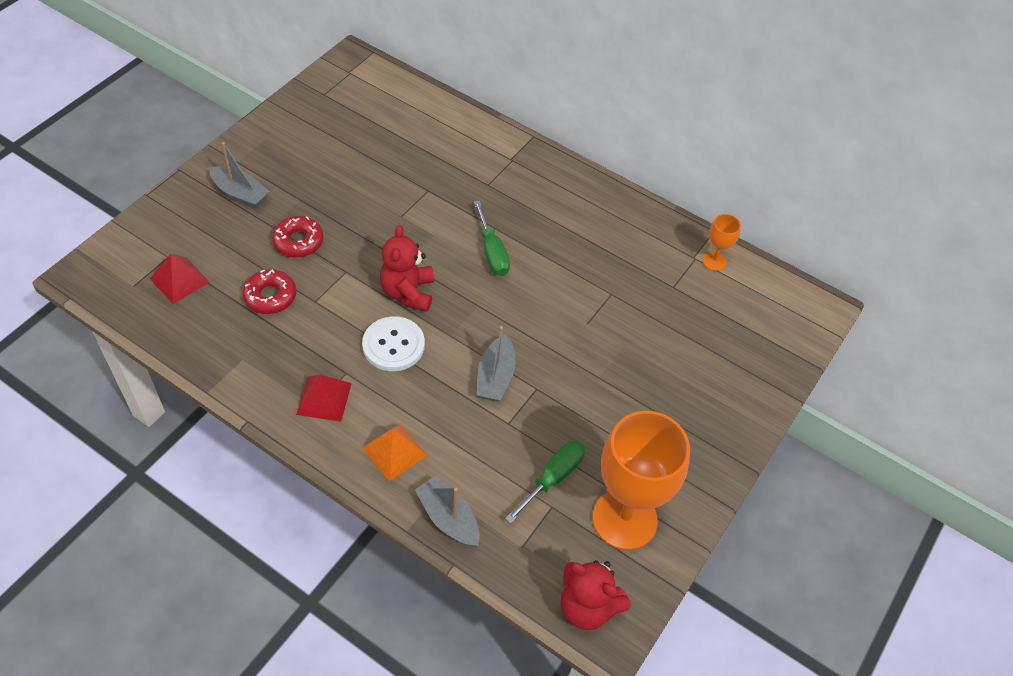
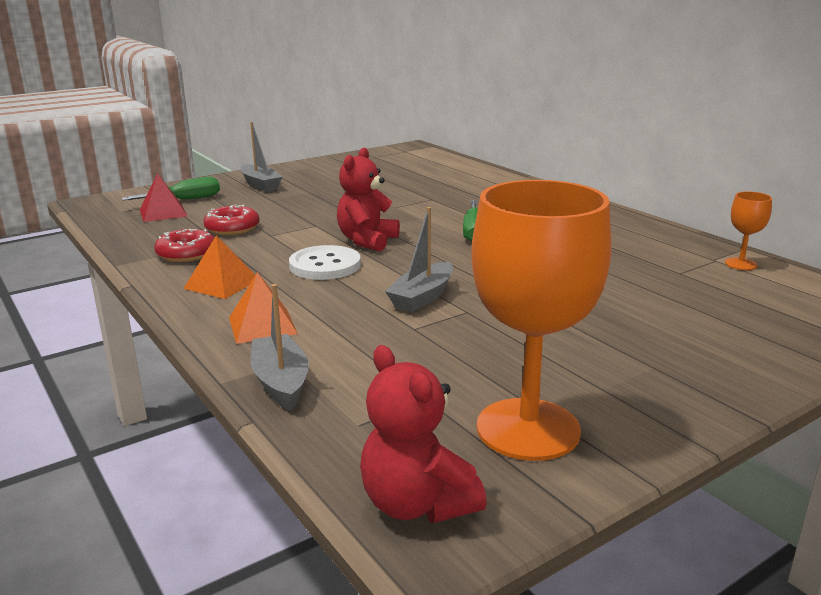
camera: 25 degrees right, 30 degrees down
red donut [272,216,323,258] -> red donut moved to [154,229,214,262]
red pyramid [296,375,352,422] -> orange pyramid [183,235,255,299]
green screwdriver [505,441,585,524] -> green screwdriver moved to [122,177,220,200]

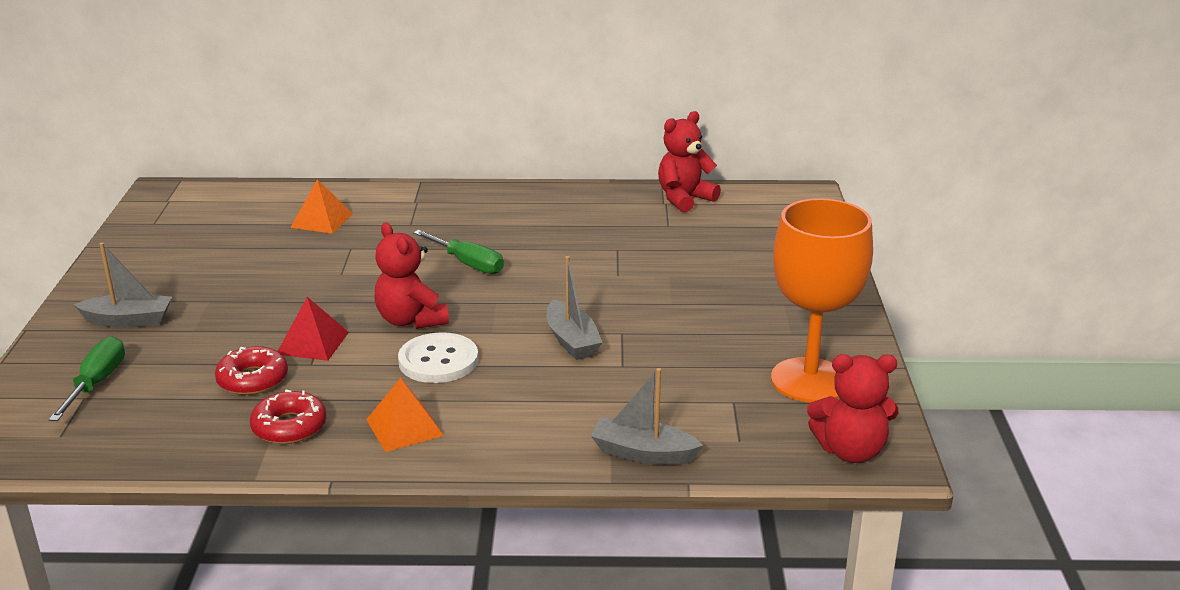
camera: 55 degrees left, 5 degrees up
red pyramid [140,173,187,222] -> red pyramid moved to [278,297,349,361]
orange pyramid [229,272,298,344] -> orange pyramid moved to [290,179,353,234]
orange goblet [725,191,772,270] -> red teddy bear [658,111,721,212]

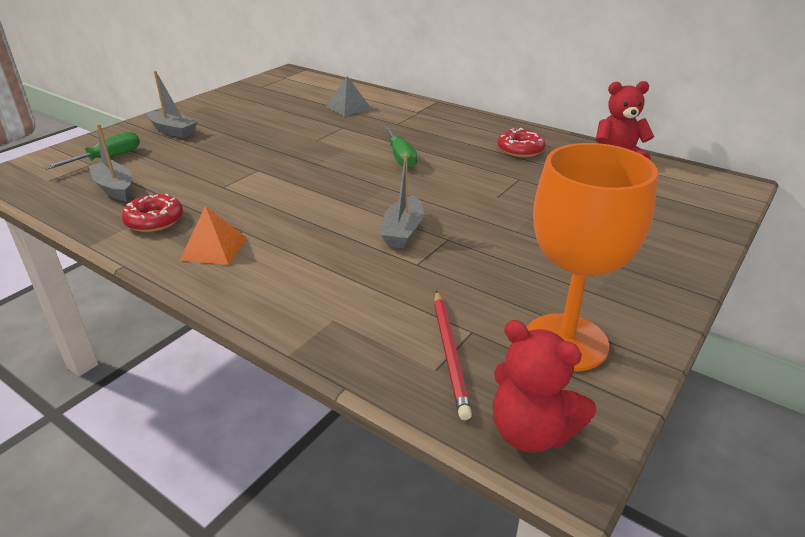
camera: 35 degrees right, 5 degrees up
red donut [215,346,288,395] -> red donut moved to [497,128,546,157]
red pyramid [278,297,349,361] -> none
orange pyramid [290,179,353,234] -> grey pyramid [326,76,371,117]
red teddy bear [374,222,449,329] -> none
white button [398,332,478,383] -> none
grey boat [591,368,703,465] -> grey boat moved to [89,124,132,201]
none -> red pencil [434,291,472,420]

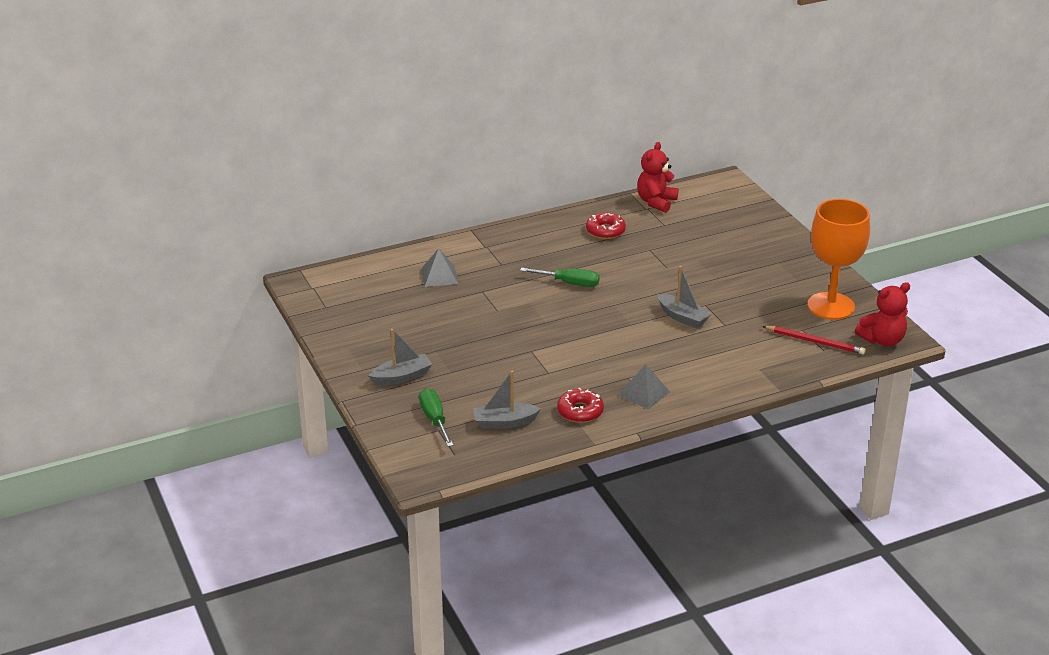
camera: 60 degrees left, 0 degrees up
orange pyramid [180,206,247,265] -> grey pyramid [618,364,670,410]

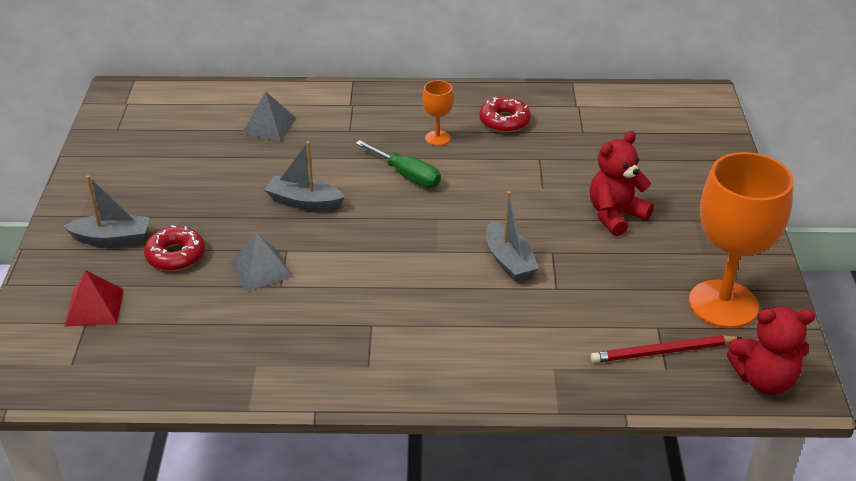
camera: 25 degrees right, 5 degrees up
green screwdriver [419,388,454,447] -> red pyramid [65,270,124,327]
grey boat [473,371,541,429] -> grey boat moved to [265,141,345,211]
red donut [557,388,604,423] -> red donut moved to [144,225,205,271]
grey pyramid [618,364,670,410] -> grey pyramid moved to [230,233,293,292]
red teddy bear [637,142,678,213] -> red teddy bear moved to [590,131,654,236]
red pencil [762,326,866,355] -> red pencil turned 120 degrees clockwise [591,335,741,363]
none -> orange goblet [423,80,454,146]

